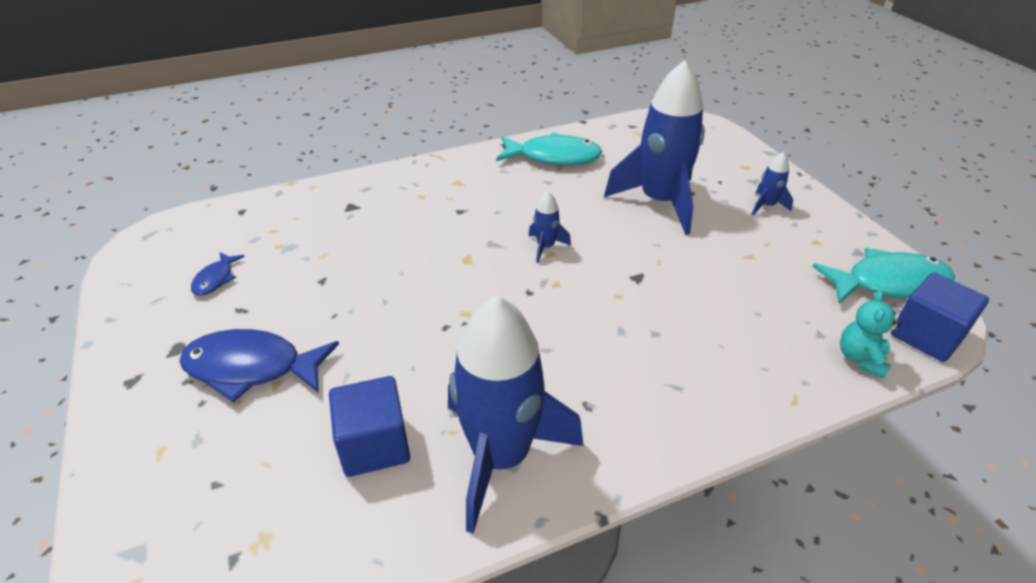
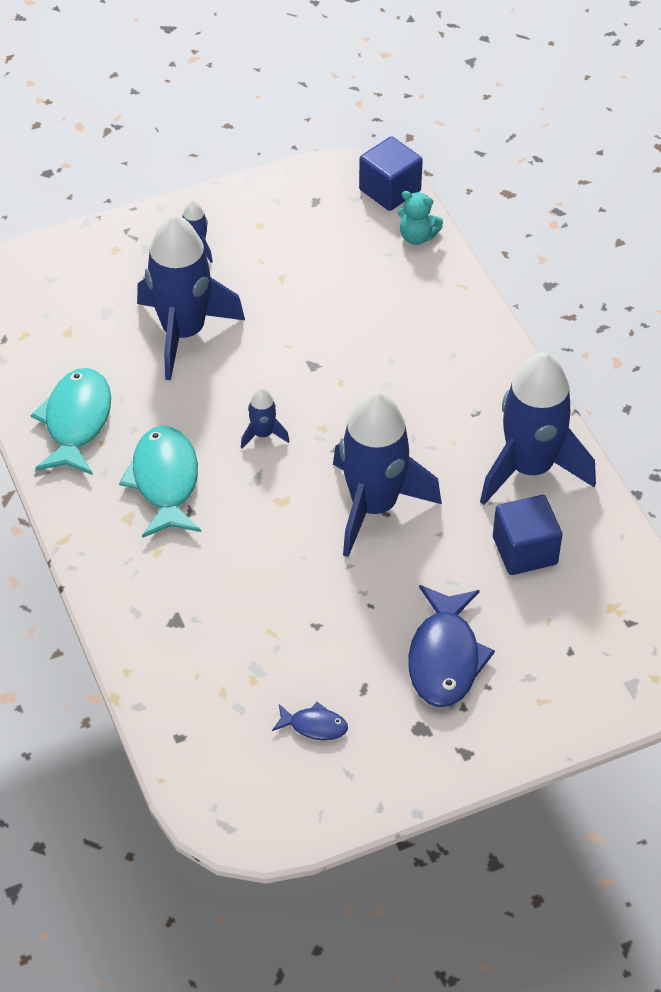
camera: 90 degrees left, 10 degrees up
turquoise fish [812,248,955,303] -> turquoise fish moved to [119,426,201,538]
none -> blue rocket [333,391,442,557]

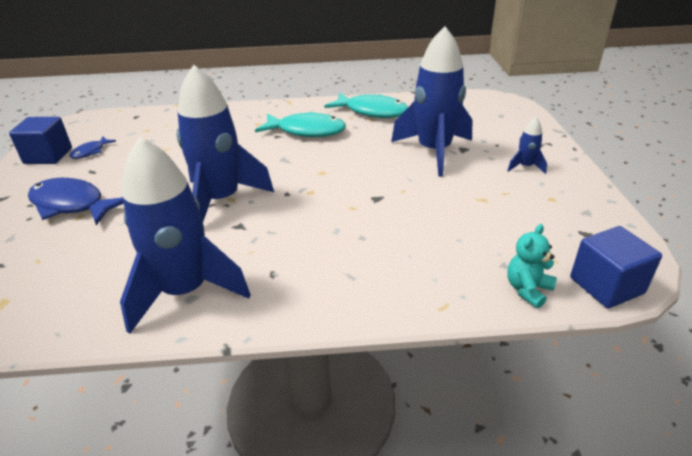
camera: 110 degrees right, 15 degrees down
blue rocket [241,387,290,449] -> none
blue cube [493,495,562,575] -> blue cube moved to [9,117,72,164]

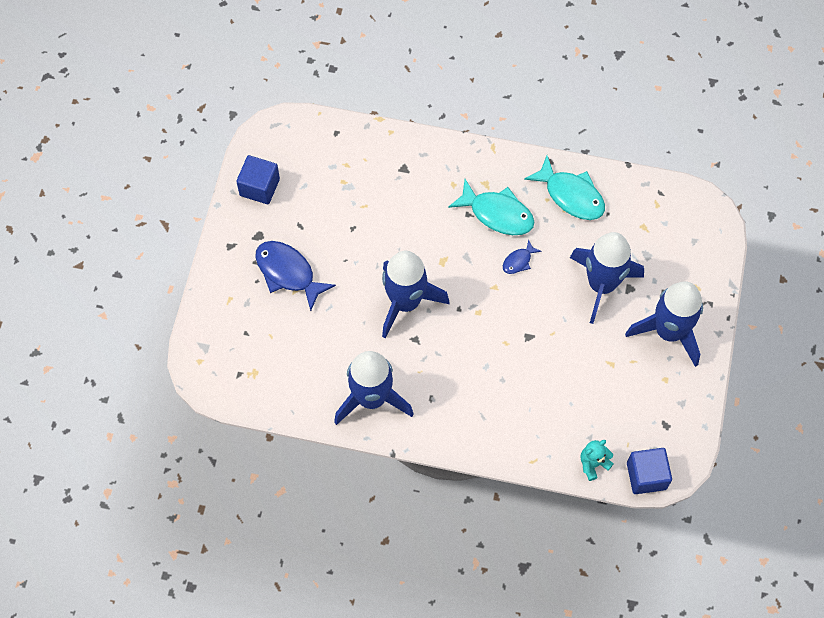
camera: 15 degrees right, 30 degrees up
blue fish [70,137,116,159] -> blue fish moved to [503,240,542,274]
blue rocket [507,117,547,174] -> blue rocket [625,281,703,367], size x2.37

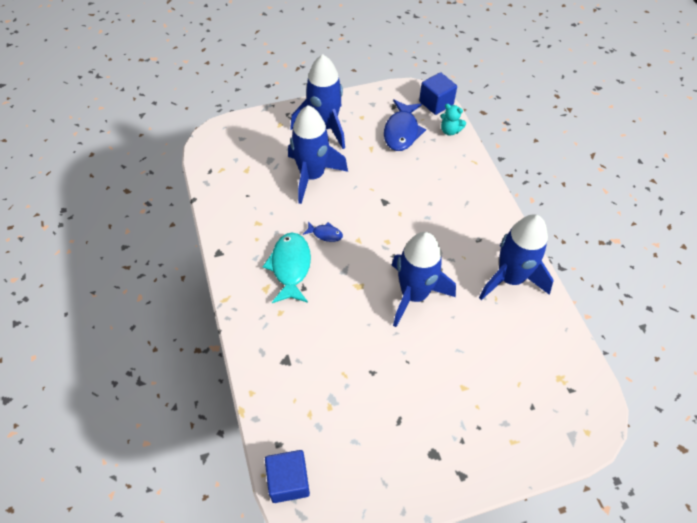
camera: 120 degrees left, 10 degrees down
blue cube [236,155,280,204] -> blue cube moved to [265,450,310,503]
blue fish [255,241,336,311] -> blue fish moved to [384,99,426,151]
turquoise fish [524,156,605,220] -> none

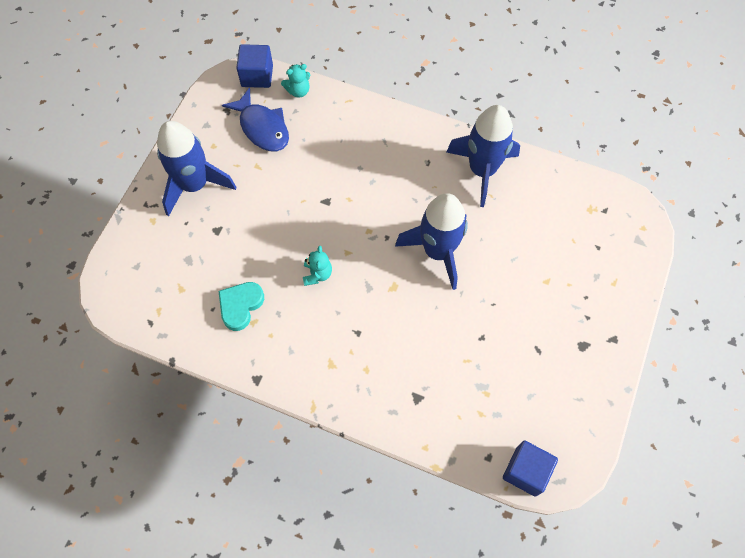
camera: 50 degrees left, 10 degrees up
turquoise fish [263,233,311,303] -> none
blue rocket [288,105,348,204] -> none
blue fish [303,222,343,242] -> turquoise teddy bear [303,246,332,286]
none -> turquoise heart [219,282,264,331]

